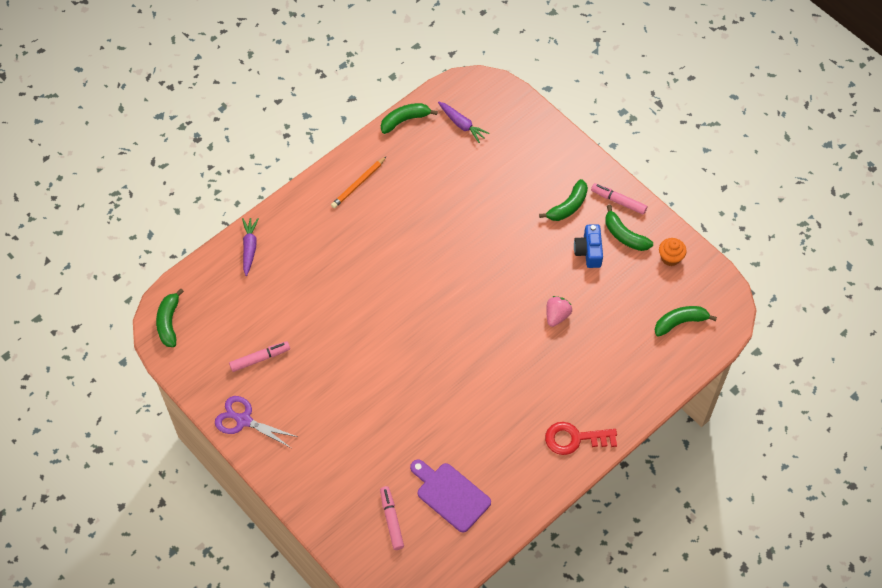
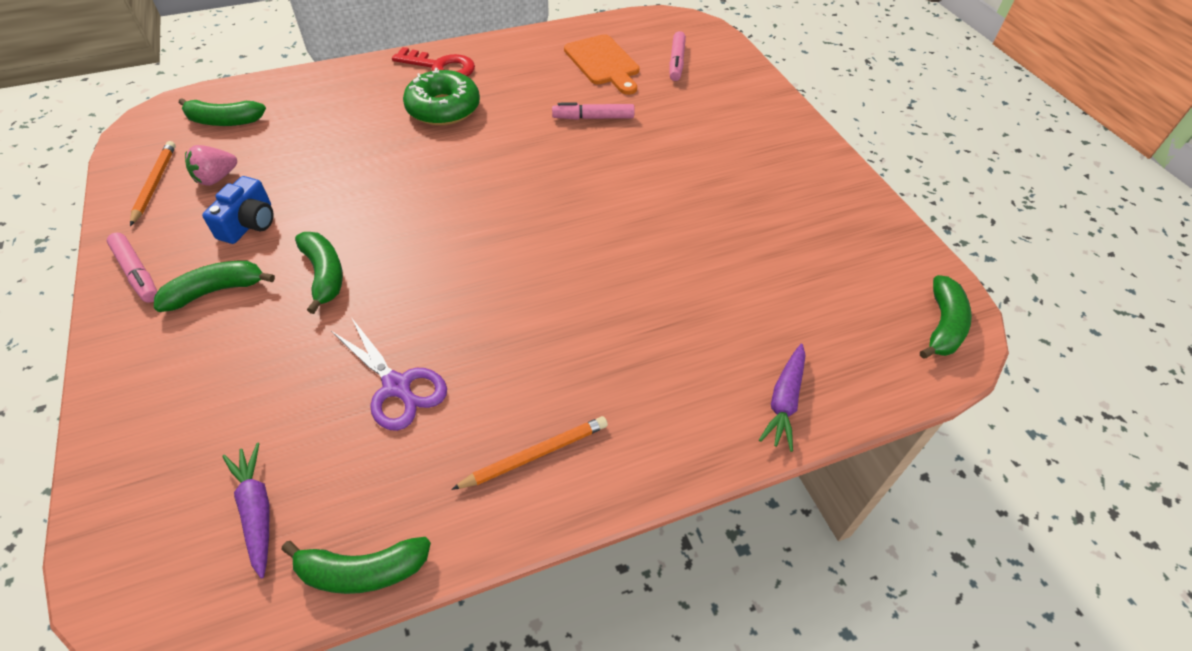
camera: 160 degrees left, 10 degrees down
purple scissors [215,396,297,448] -> purple scissors moved to [331,317,447,431]
pink marker [229,341,290,372] -> pink marker moved to [552,103,635,120]
purple cutting board [410,459,491,533] -> orange cutting board [564,34,640,95]
pink strawberry [546,296,572,327] -> pink strawberry moved to [185,145,237,186]
green banana [605,205,653,251] -> green banana moved to [295,232,343,314]
orange cupcake [659,238,687,266] -> orange pencil [130,141,176,226]
none -> green donut [403,68,480,126]

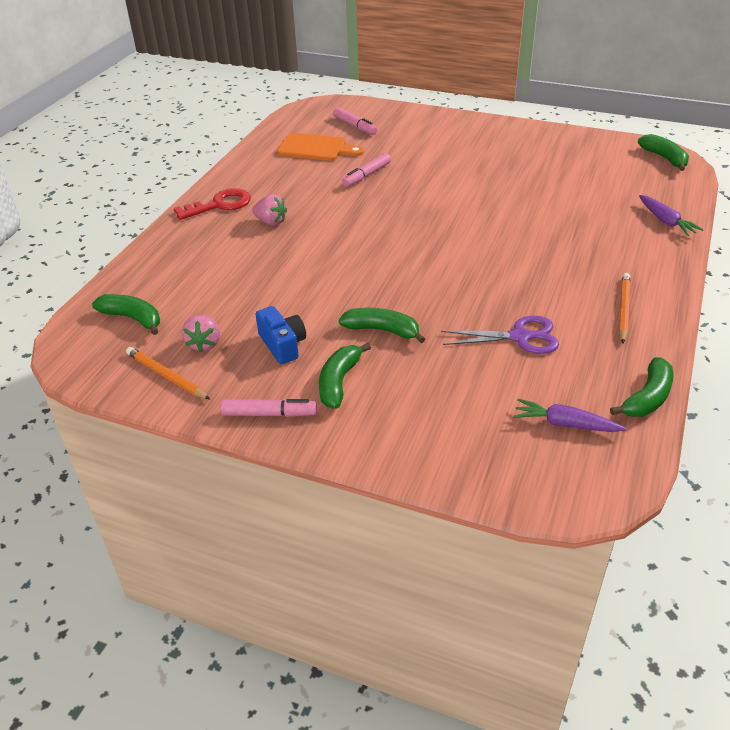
camera: 45 degrees left, 10 degrees down
green banana [179,98,266,126] -> green banana turned 105 degrees counterclockwise [92,294,160,335]
green donut [403,68,480,126] -> pink strawberry [252,194,287,226]

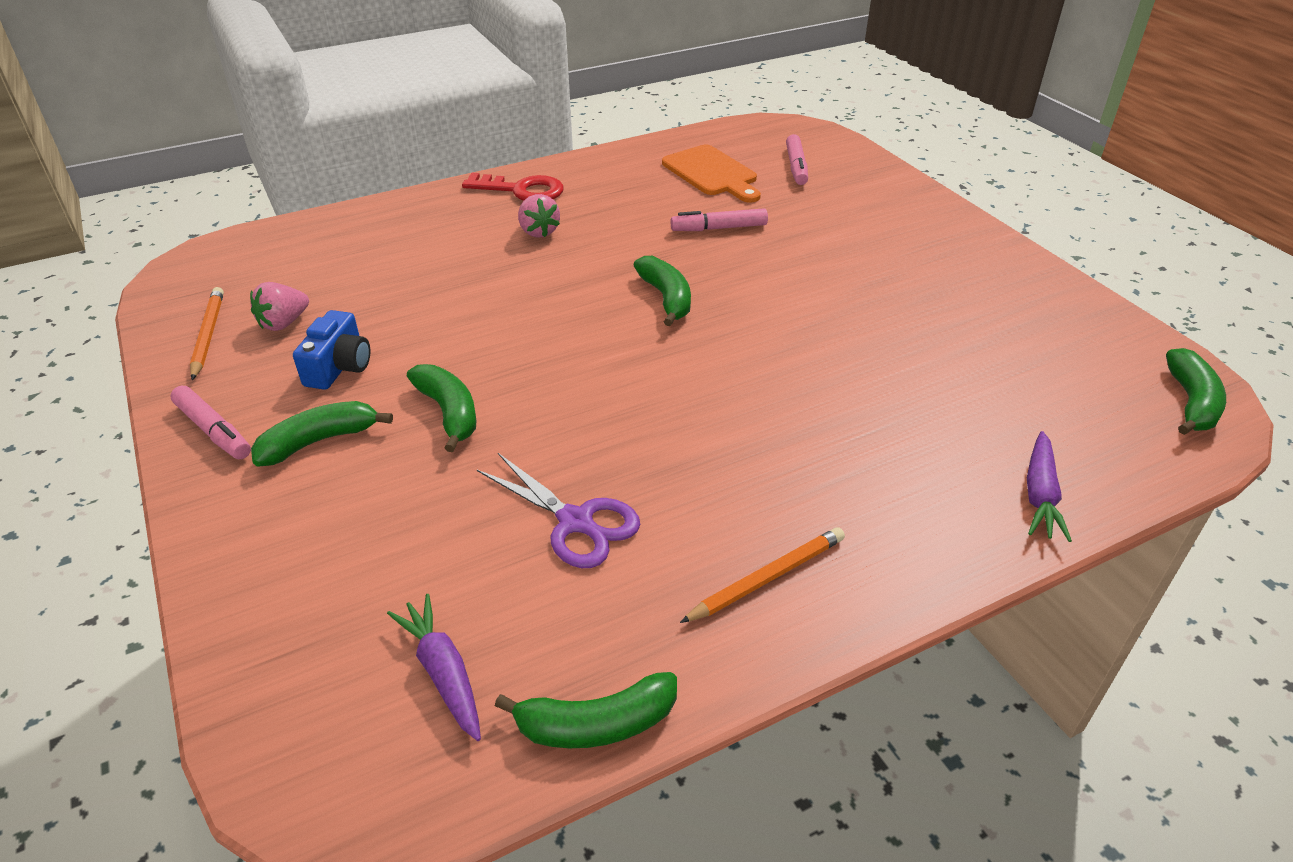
camera: 40 degrees right, 0 degrees up
green banana [92,294,160,335] -> green banana moved to [634,256,691,326]

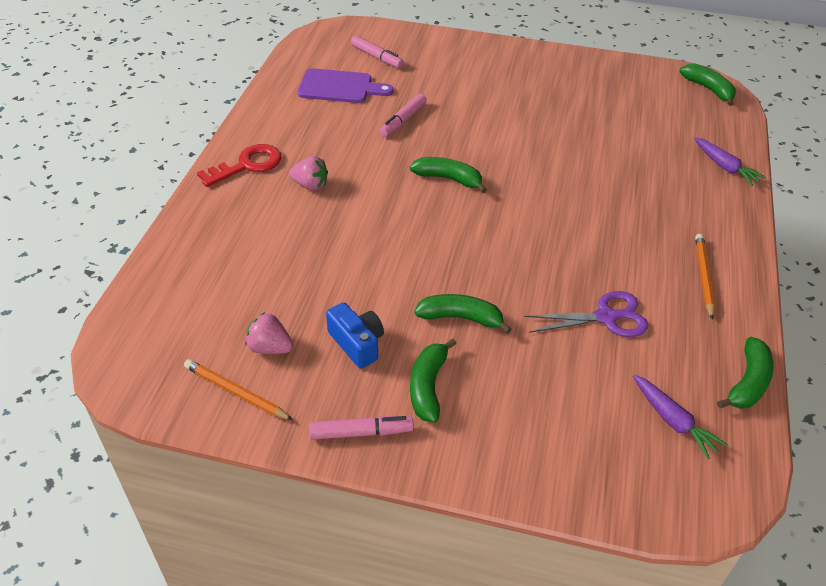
camera: 50 degrees left, 5 degrees up
pink strawberry [250,282,309,331] -> pink strawberry turned 120 degrees clockwise [245,312,293,354]
purple carrot [387,594,481,741] -> purple carrot turned 135 degrees counterclockwise [633,375,727,459]
orange cutting board [662,145,761,203] -> purple cutting board [298,68,393,103]

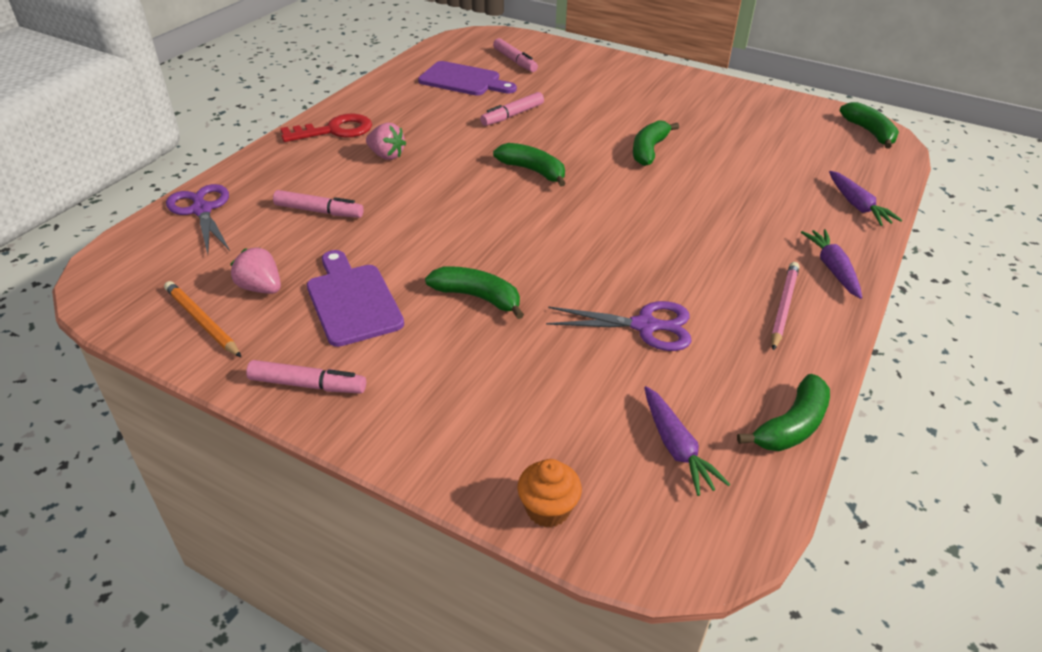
camera: 15 degrees right, 5 degrees down
blue camera [326,302,384,369] -> purple cutting board [307,250,404,347]
green banana [410,338,457,423] -> green banana moved to [633,120,679,166]
orange pencil [695,234,715,320] -> pink pencil [771,262,799,350]
none -> purple scissors [166,184,230,254]
none -> pink marker [273,190,364,218]
none -> orange cupcake [517,459,582,527]
none -> purple carrot [801,229,862,299]

